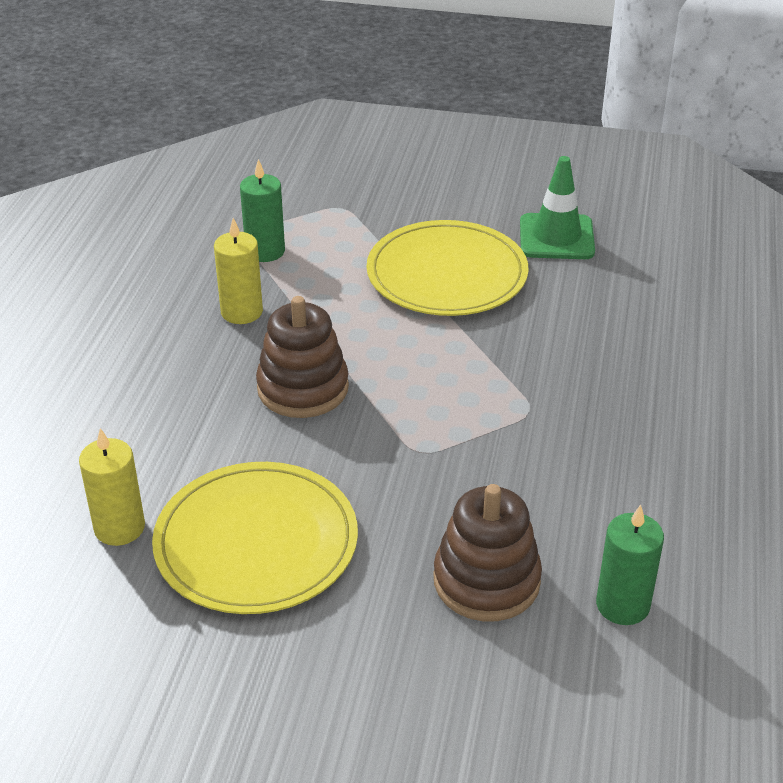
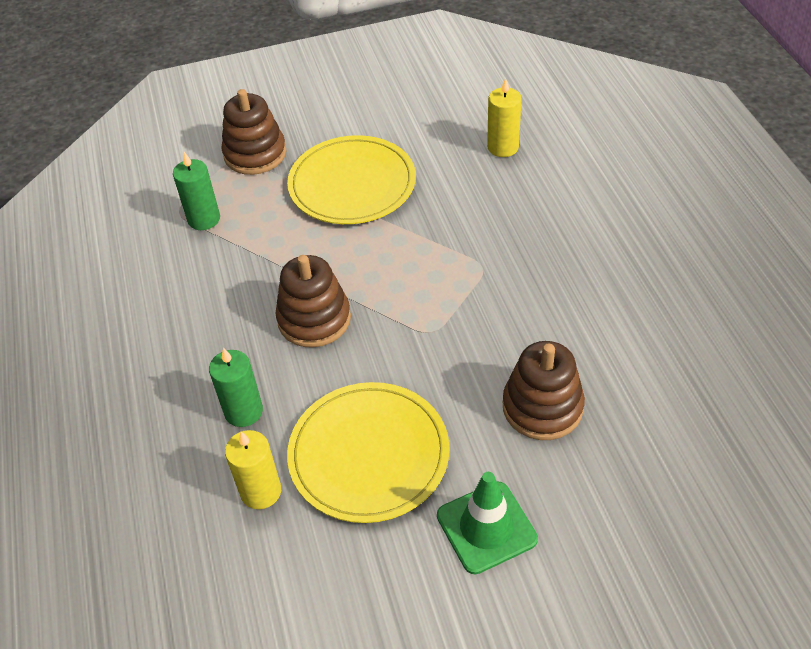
camera: 25 degrees left, 10 degrees up
yellow candle [214,218,263,324] -> yellow candle moved to [487,78,522,157]
green traffic cone [520,156,595,259] -> green traffic cone moved to [437,472,538,574]
green candle [596,505,664,625] -> green candle moved to [209,348,263,427]
none -> brown stacking toy [221,89,286,175]

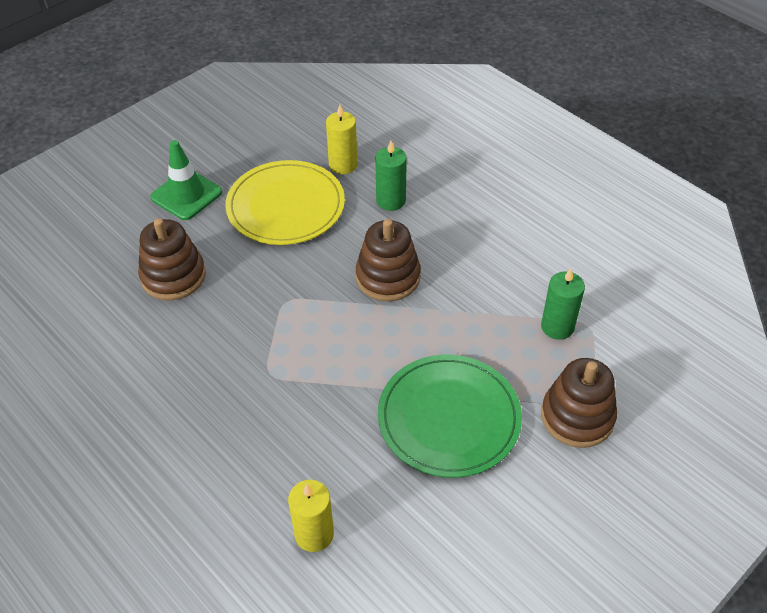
camera: 150 degrees right, 0 degrees up
yellow plate [287,135,416,224] -> green plate [378,355,522,478]

